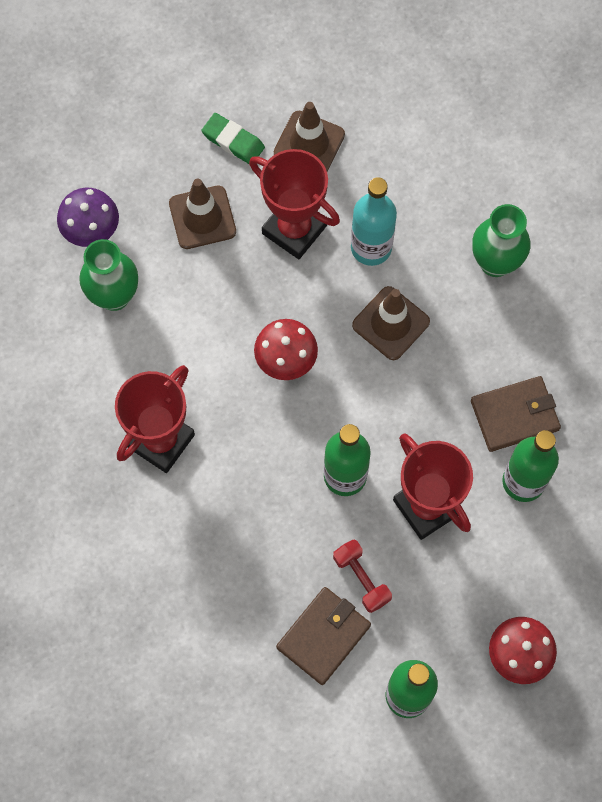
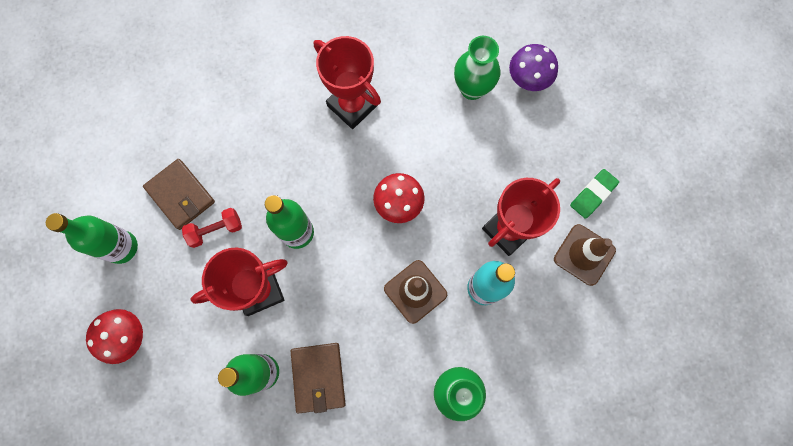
camera: 100 degrees right, 5 degrees up
brown traffic cone [169,178,236,249] -> none

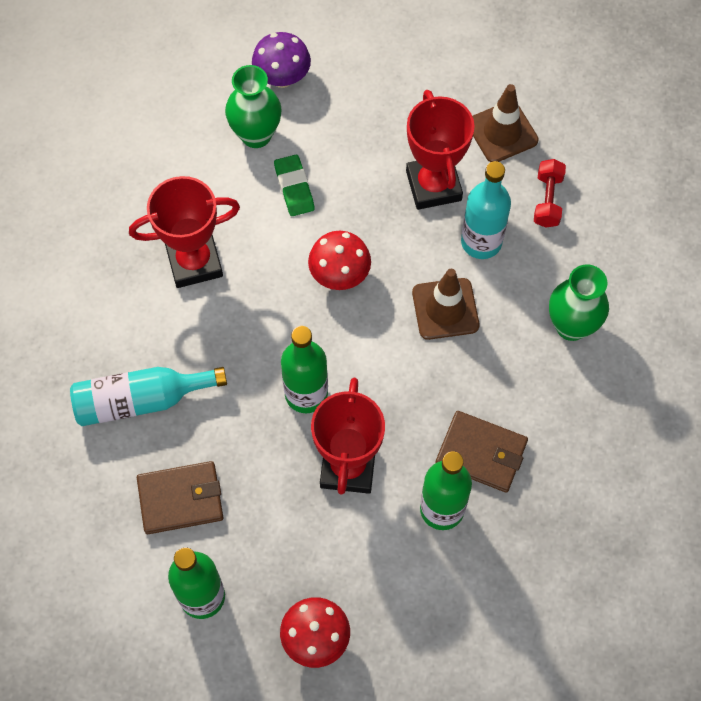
camera: 60 degrees left, 10 degrees down
red dumbbell [182,208,242,248] -> red dumbbell moved to [534,159,566,228]
green eraser [570,169,619,219] -> green eraser moved to [274,155,315,216]
none -> turquoise bottle [70,367,227,426]

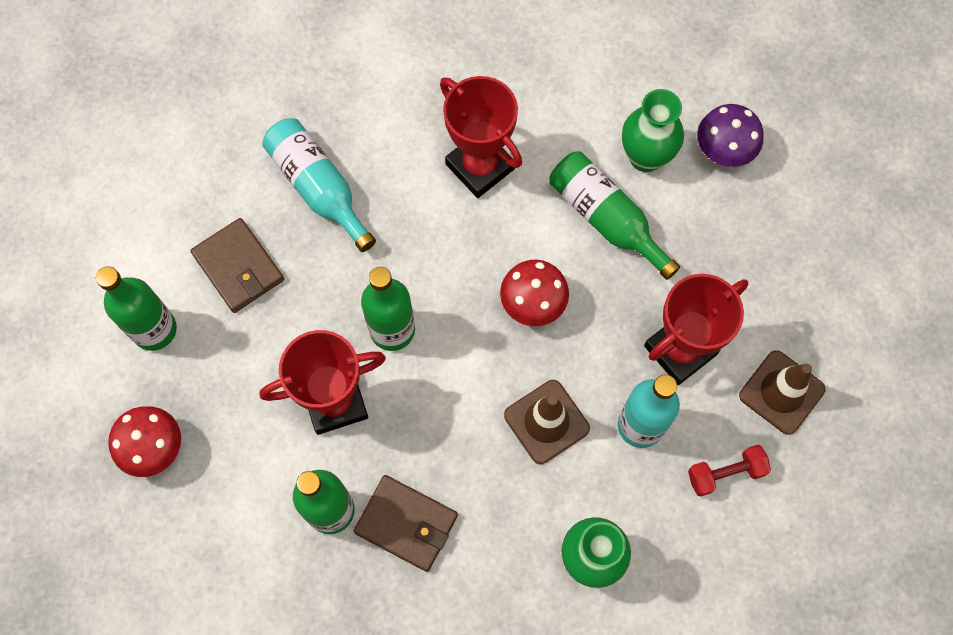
camera: 65 degrees right, 5 degrees up
green eraser [274,155,315,216] -> green bottle [549,151,680,280]
brown wallet [435,411,528,493] -> brown wallet turned 60 degrees counterclockwise [354,475,458,572]

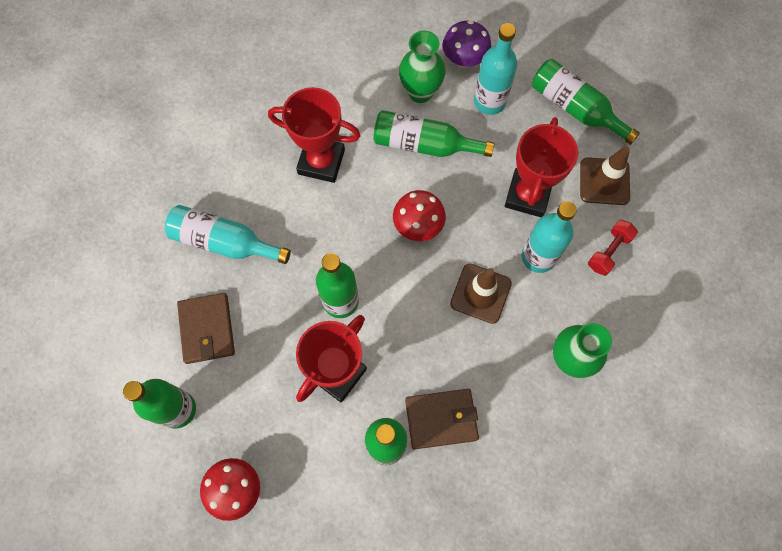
camera: 35 degrees left, 0 degrees up
brown wallet [190,218,284,313] -> brown wallet turned 60 degrees clockwise [177,293,235,364]
none -> turquoise bottle [474,23,517,115]
none -> green bottle [532,59,640,145]

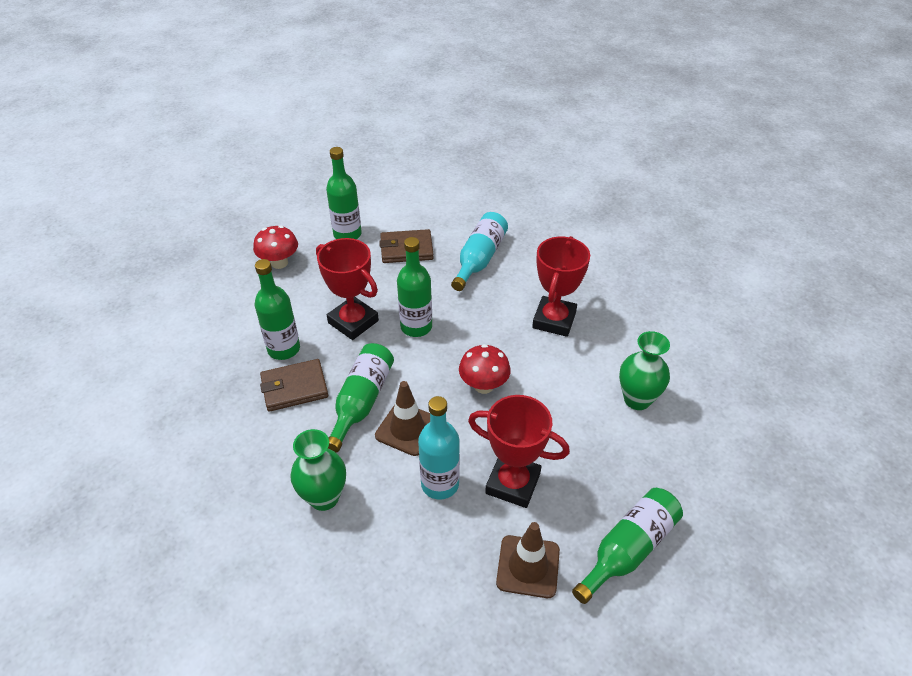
camera: 95 degrees right, 25 degrees down
green bottle [373,110,494,157] -> green bottle moved to [328,343,394,453]
brown wallet [405,389,479,450] -> brown wallet turned 75 degrees clockwise [260,359,328,412]
purple mushroom [443,20,491,68] -> none
turquoise bottle [474,23,517,115] -> none
red dumbbell [588,220,638,276] -> none

